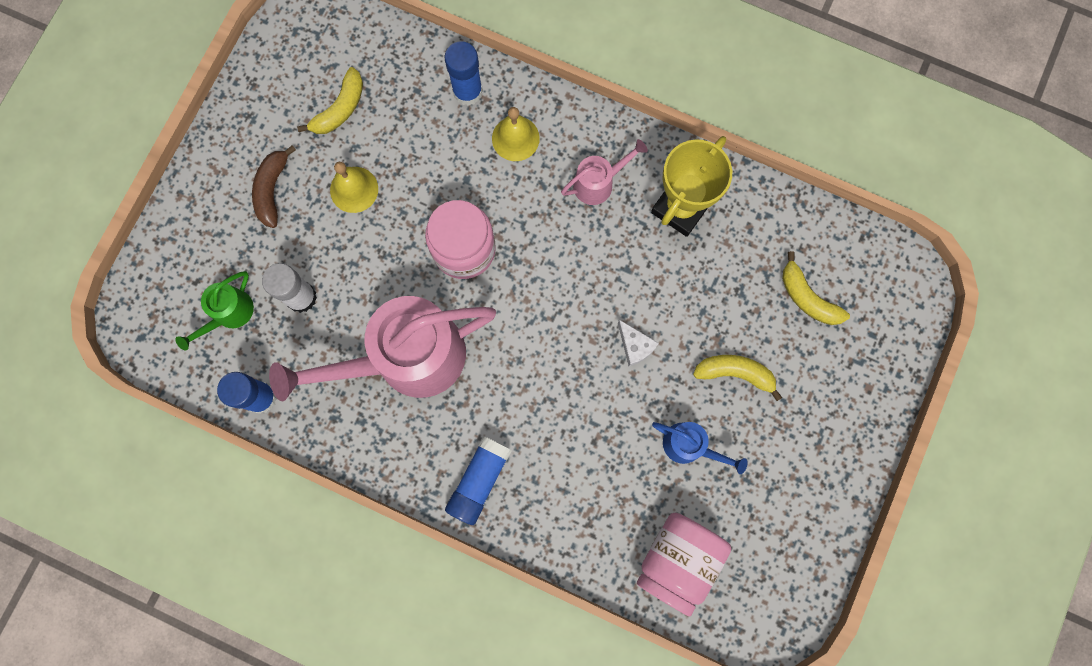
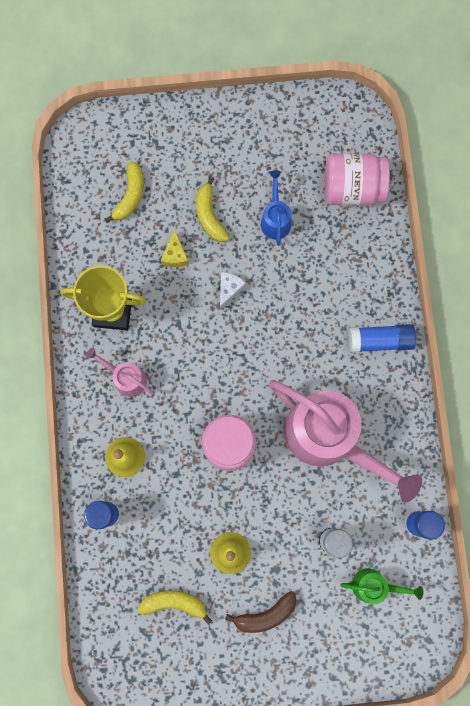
camera: 120 degrees left, 0 degrees up
none -> yellow cheese [161,229,189,267]

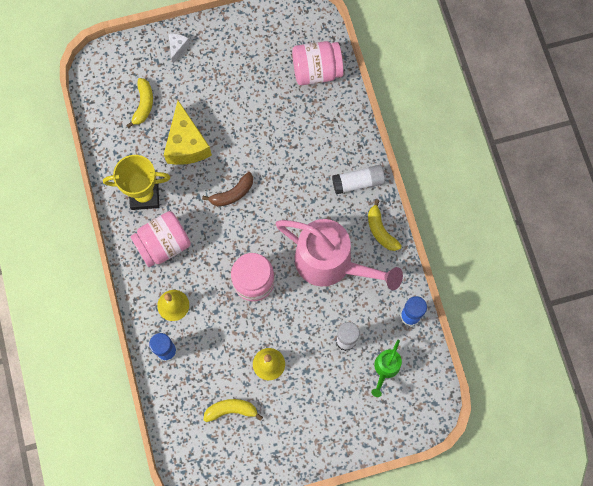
camera: 10 degrees left, 5 degrees down
pink watering can [86,347,154,397] -> pink jar [130,211,191,267]
yellow cheese [161,229,189,267] -> yellow cheese [164,101,212,165], size x2.11
yellow banana [196,177,229,242] -> yellow banana moved to [368,199,402,251]
white cheese [220,272,246,310] -> white cheese moved to [169,34,190,63]
brown banana [225,591,297,633] -> brown banana moved to [202,172,253,206]
blue watering can [261,170,292,246] -> none
green watering can [341,568,423,604] -> green watering can turned 120 degrees clockwise [371,339,402,397]
blue glue stick [349,324,416,353] -> white glue stick [332,165,385,194]

